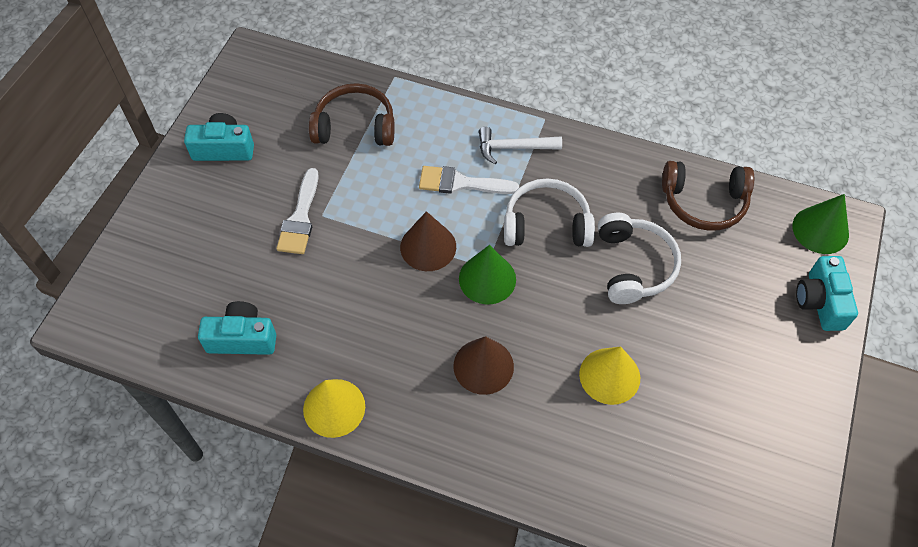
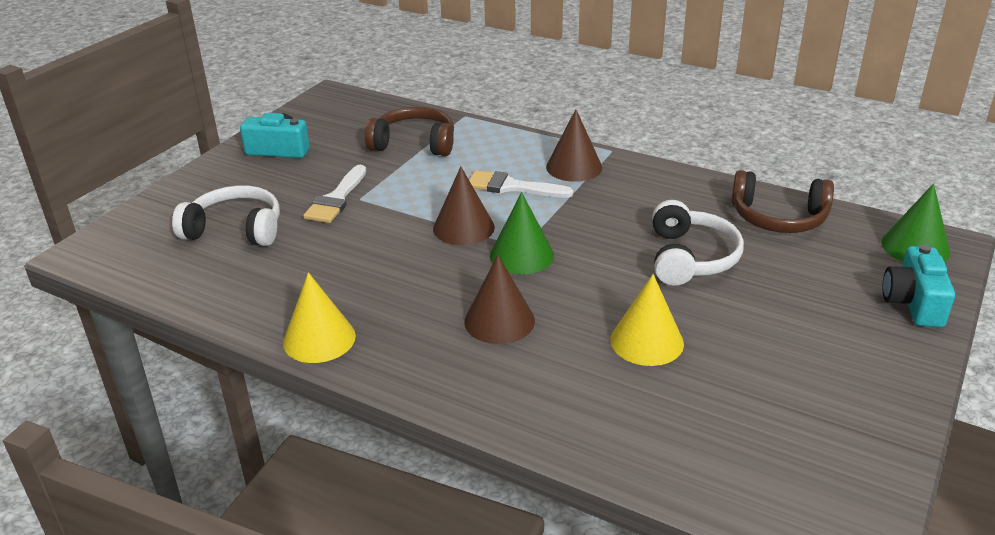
camera: 10 degrees right, 25 degrees down
turquoise camera [198,301,276,355] -> none
white hammer [479,127,562,164] -> brown cone [546,109,602,182]
white headphones [504,178,595,247] -> white headphones moved to [172,185,280,246]

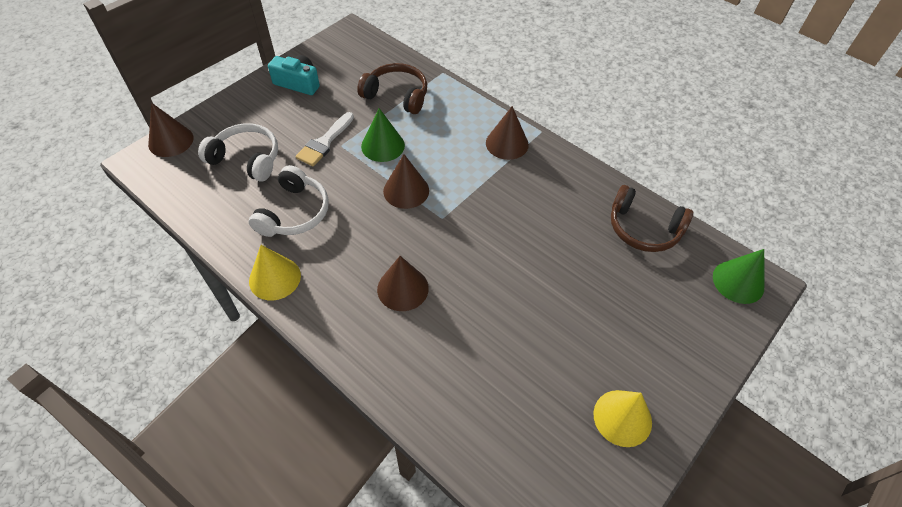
camera: 10 degrees right, 20 degrees up
white brush [469,170,573,198] -> none
green cone [490,192,554,274] -> green cone moved to [361,108,405,162]
yellow cone [610,274,684,366] -> yellow cone moved to [593,390,652,447]
white headphones [652,200,744,285] -> white headphones moved to [249,165,329,237]
turquoise camera [882,245,955,327] -> none
none -> brown cone [148,103,193,157]

